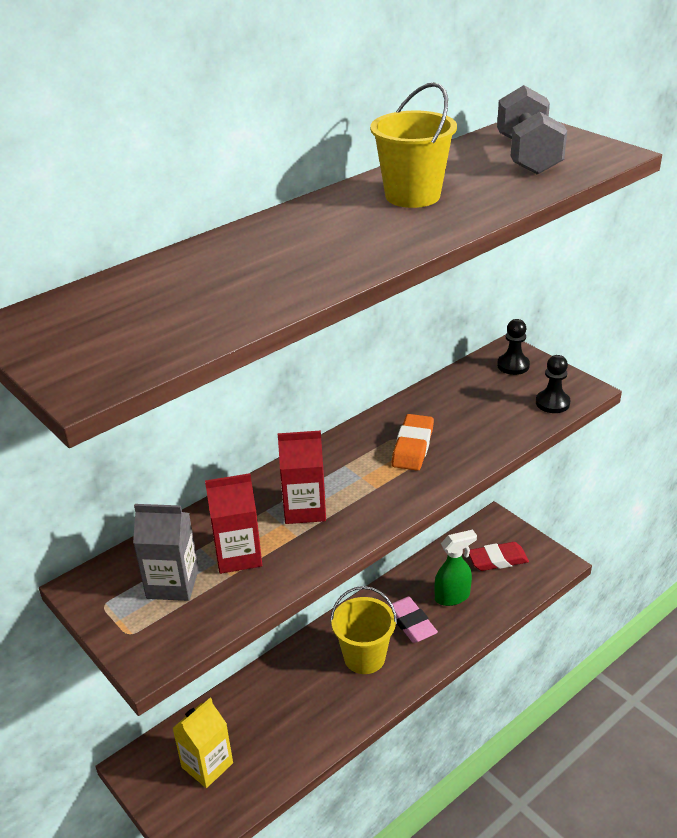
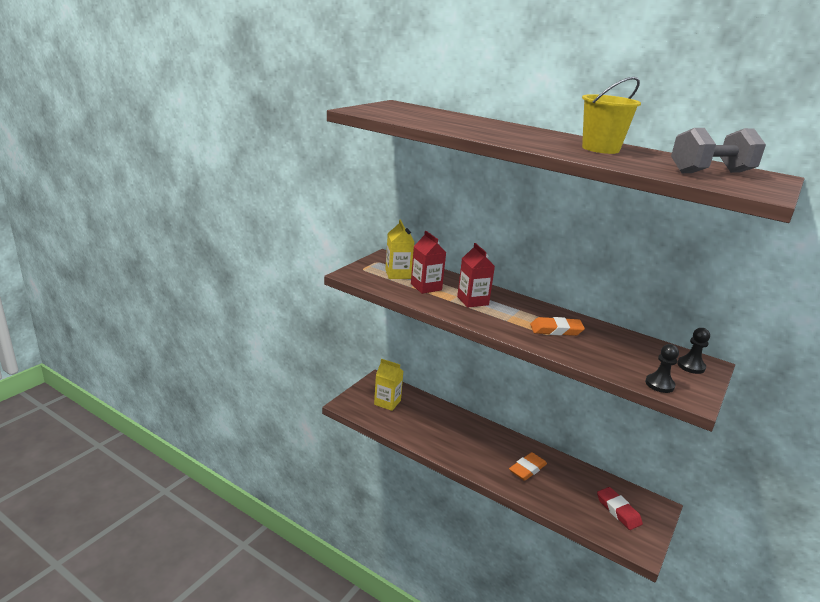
camera: 70 degrees right, 10 degrees down
grey carton [133,504,199,601] -> yellow carton [385,219,414,279]
yellow bucket [330,586,397,674] -> none
pink eraser [388,597,438,643] -> orange eraser [509,452,547,481]
green spray bottle [435,530,477,606] -> none

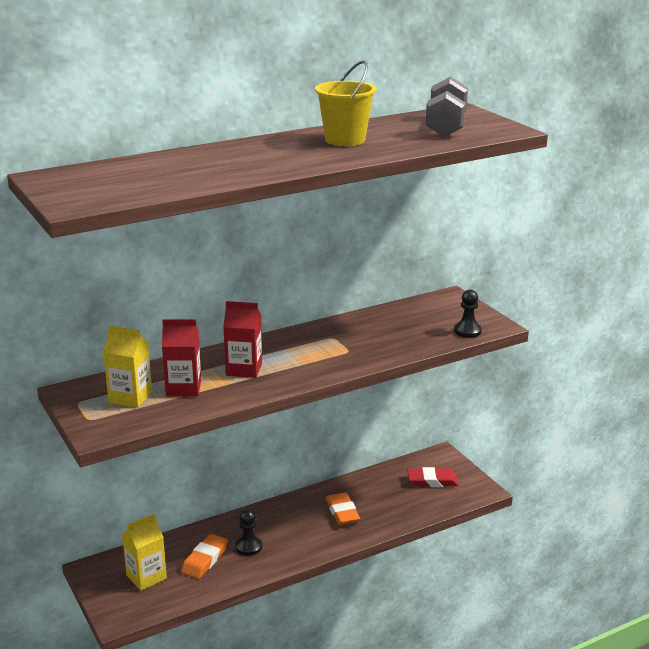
camera: 60 degrees left, 0 degrees up
orange eraser [530,317,585,336] -> orange eraser moved to [181,534,228,579]
black pawn [677,328,710,374] -> black pawn moved to [235,509,262,556]

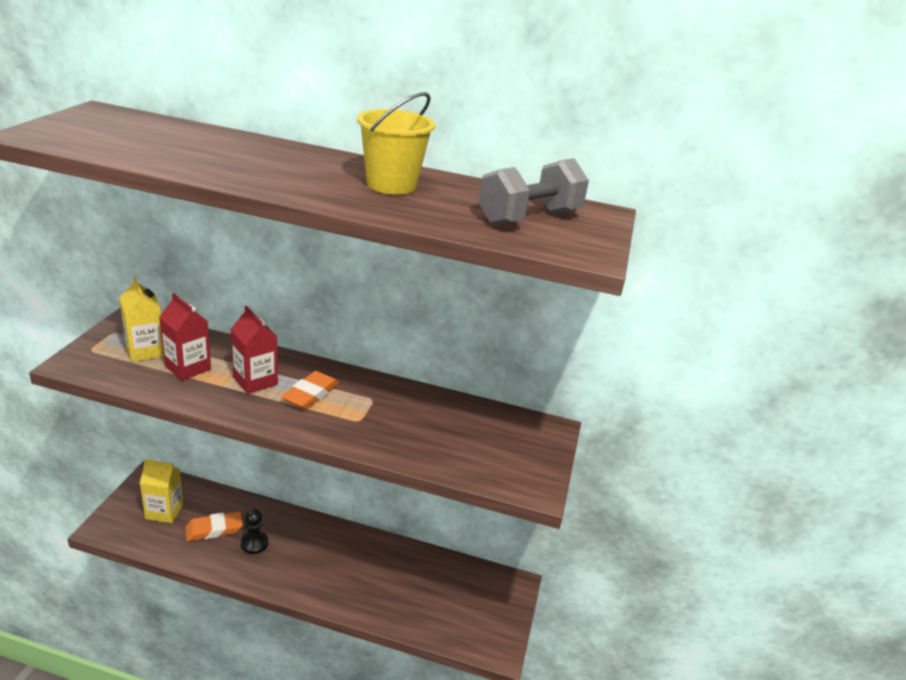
camera: 40 degrees right, 5 degrees up
orange eraser [326,492,360,525] -> orange eraser moved to [281,371,339,410]
red eraser [407,467,459,487] -> none
black pawn [454,289,482,338] -> none

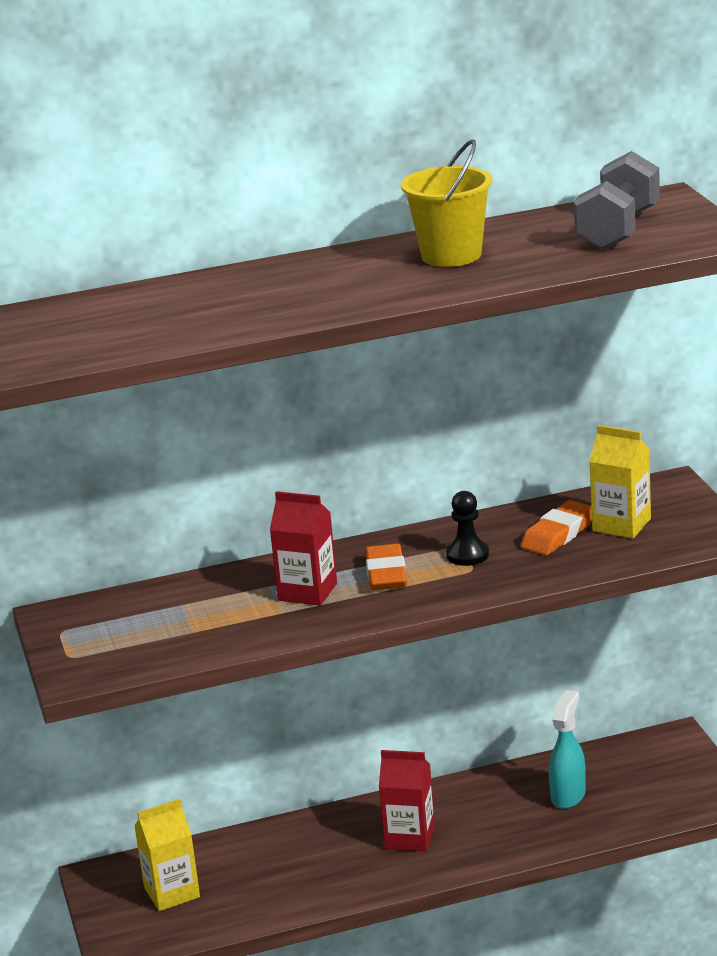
camera: 25 degrees left, 5 degrees down
yellow carton [119,277,164,362] -> yellow carton moved to [589,425,651,538]
red carton [159,293,211,381] -> red carton moved to [379,750,435,852]
orange eraser [185,511,243,541] -> orange eraser moved to [521,500,592,556]
black pawn [241,509,268,554] -> black pawn moved to [446,491,489,566]
none -> turquoise spray bottle [549,690,586,809]

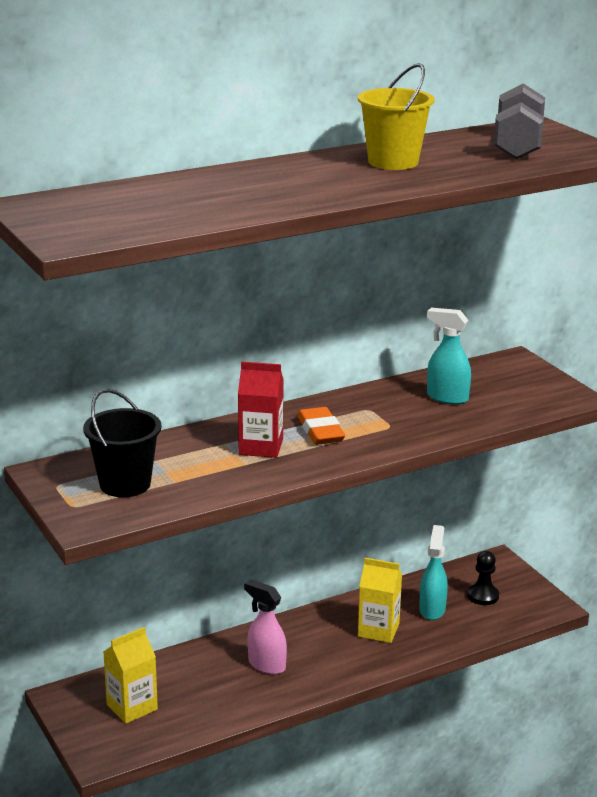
camera: 15 degrees left, 0 degrees up
red carton [379,750,435,852] -> none
black pawn [446,491,489,566] -> black pawn moved to [468,551,499,605]
orange eraser [521,500,592,556] -> turquoise spray bottle [427,308,471,405]
yellow carton [589,425,651,538] -> yellow carton moved to [358,558,402,643]
none -> black bucket [83,389,162,497]
none -> pink spray bottle [244,579,287,675]

